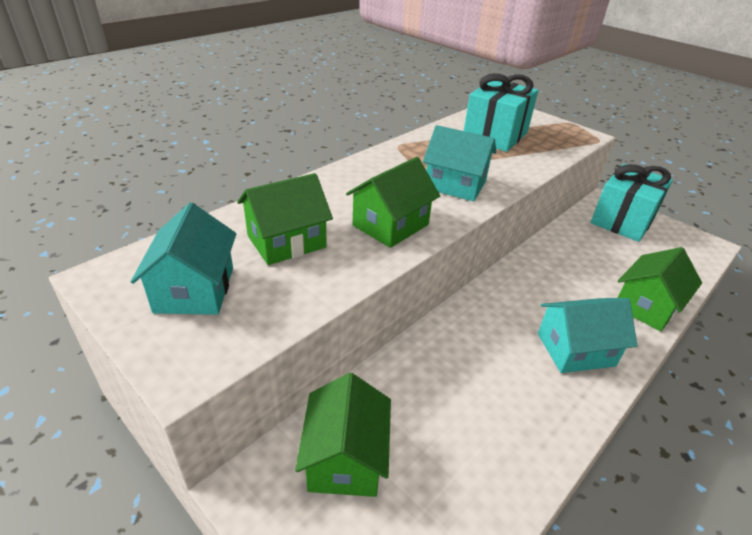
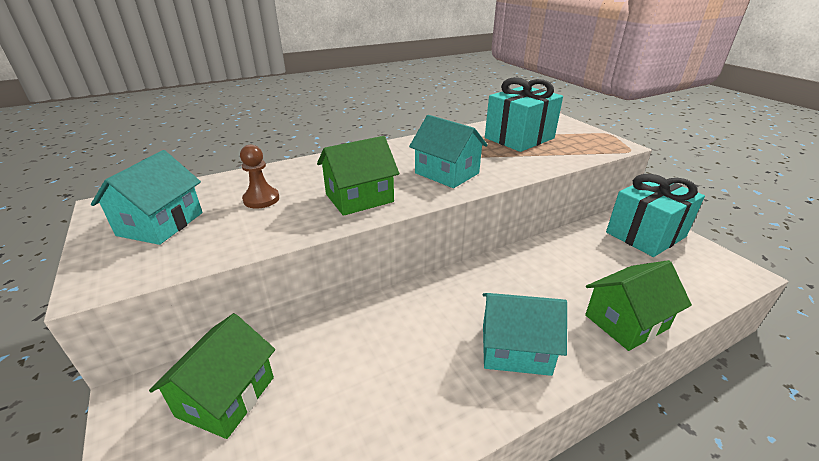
camera: 20 degrees right, 5 degrees down
green house [237,173,333,265] -> brown pawn [240,145,279,208]

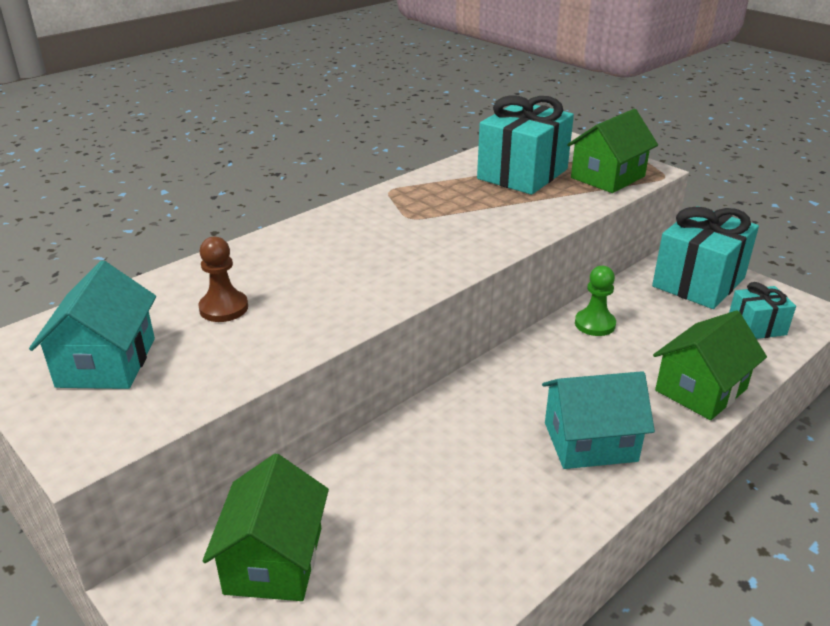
camera: 15 degrees left, 0 degrees up
green house [317,136,399,216] -> green house moved to [567,109,658,193]
turquoise house [409,115,488,188] -> none
none -> green pawn [575,266,616,336]
none -> turquoise gift [729,282,796,339]

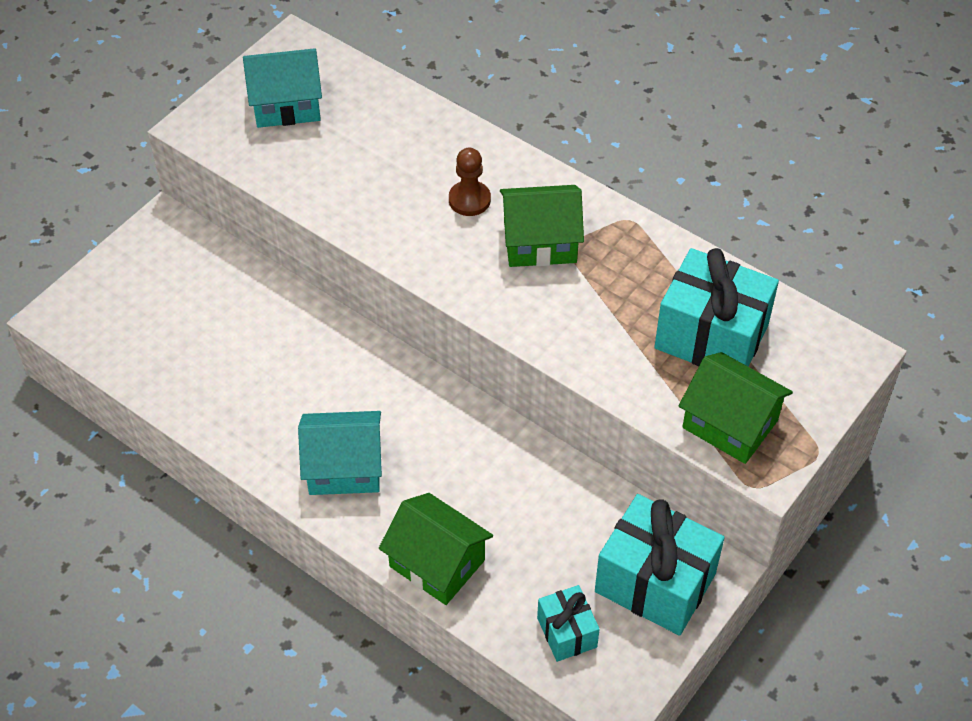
camera: 80 degrees right, 20 degrees up
brown pawn [198,237,248,322] -> brown pawn moved to [449,148,491,216]
green house [203,453,329,601] -> green house moved to [500,185,584,267]
turquoise house [542,371,655,469] -> turquoise house turned 75 degrees counterclockwise [298,411,382,495]
green pawn [575,266,616,336] -> none

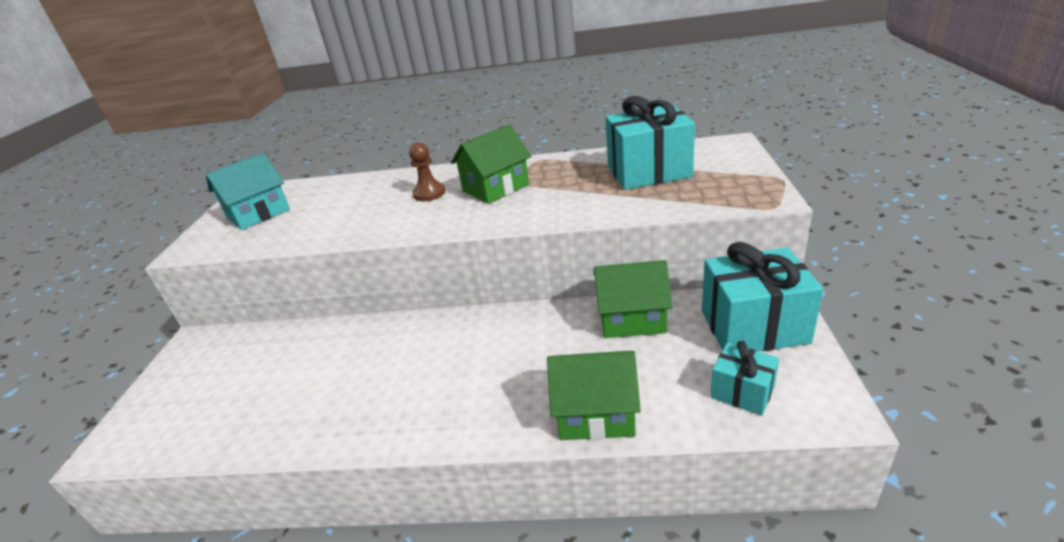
camera: 30 degrees left, 20 degrees down
turquoise house [298,411,382,495] -> none
green house [679,352,793,464] -> green house moved to [594,260,673,338]

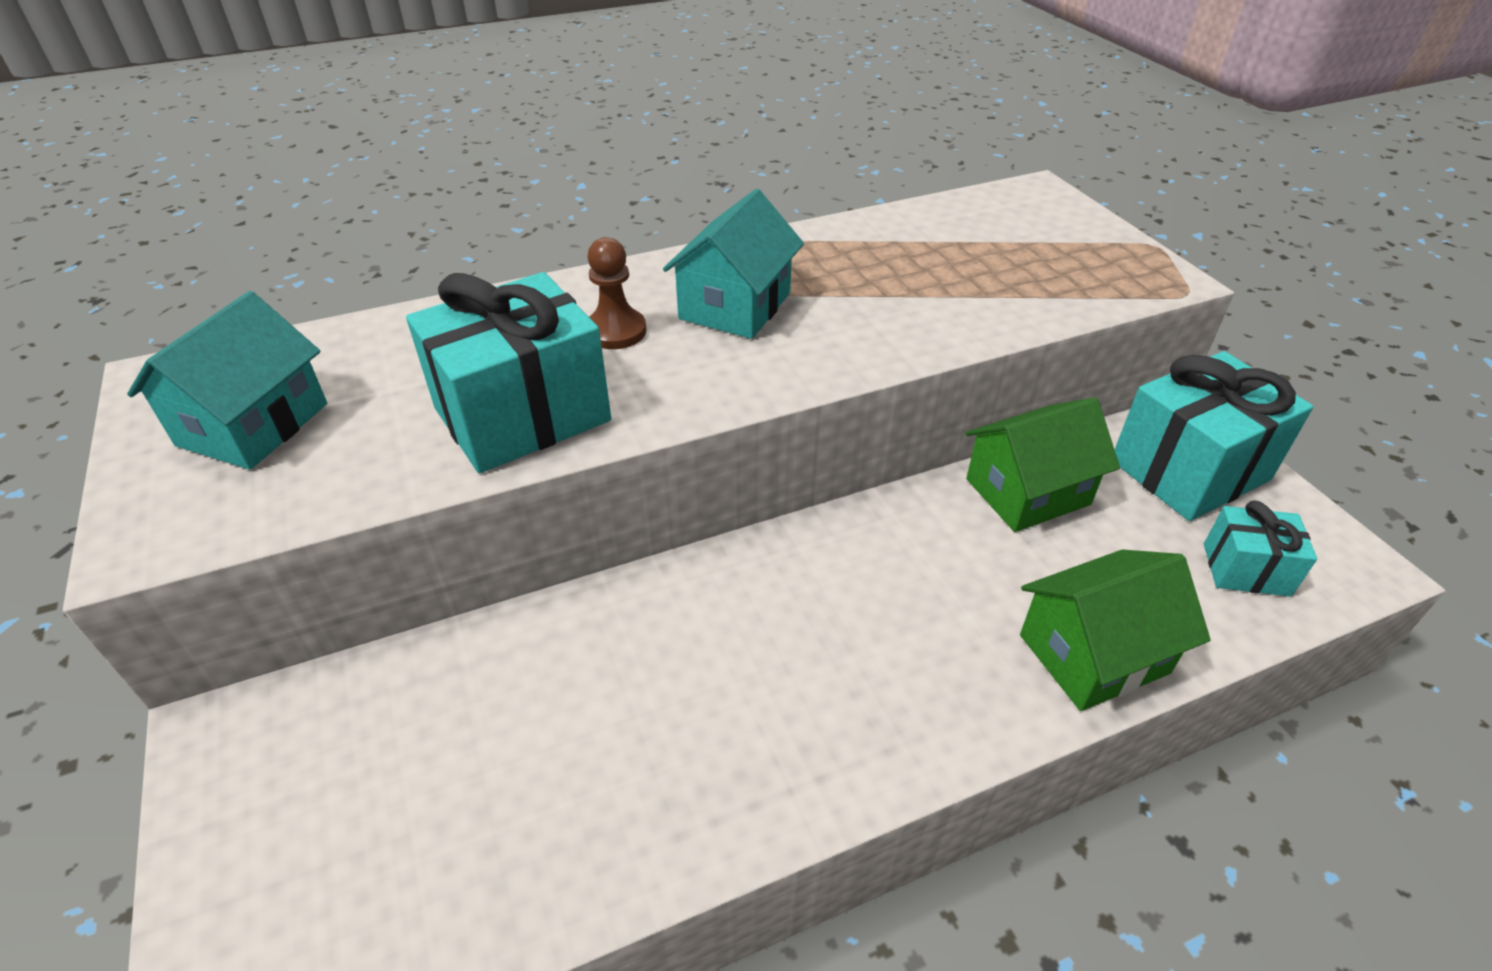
camera: 30 degrees left, 10 degrees up
green house [451,125,531,204] -> turquoise house [663,189,804,339]
turquoise gift [606,96,695,190] -> turquoise gift moved to [406,272,611,473]

